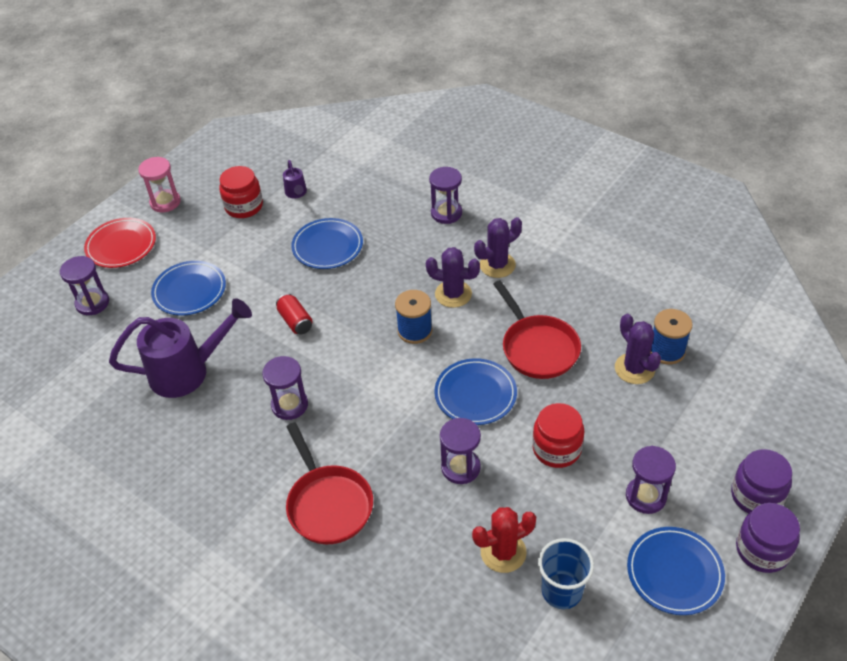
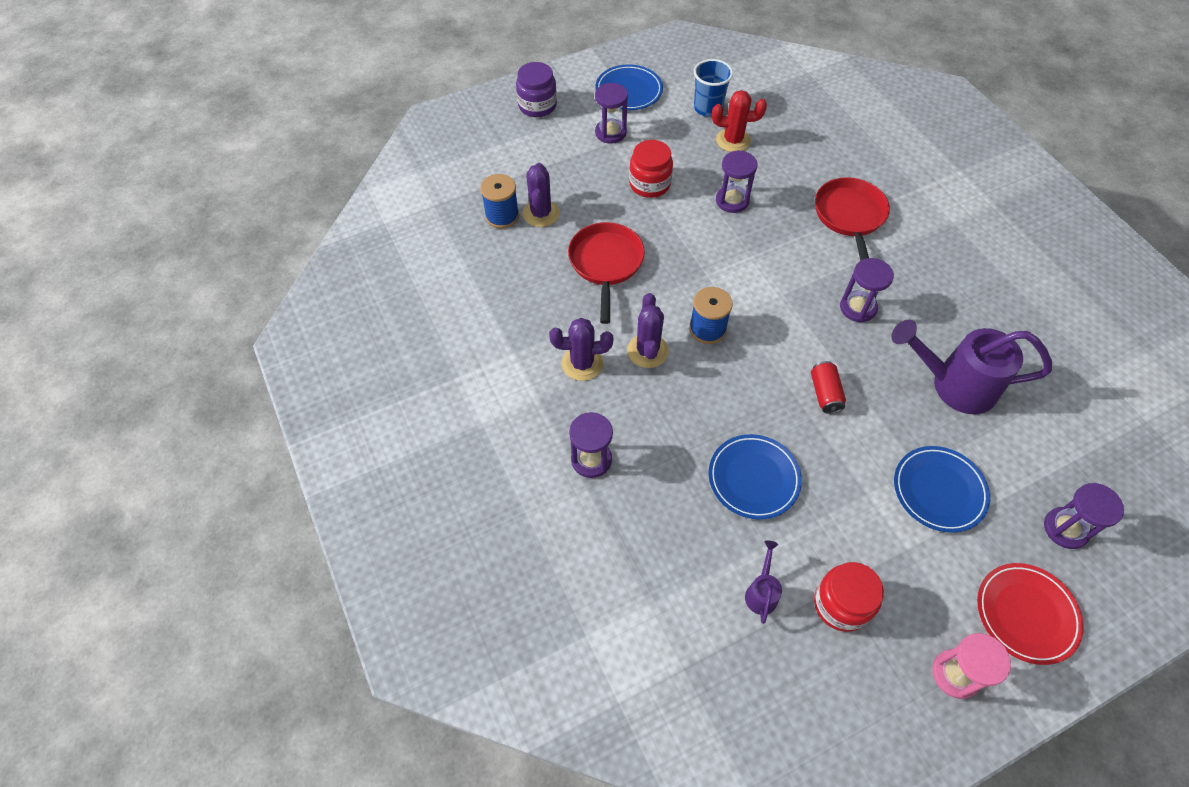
camera: 155 degrees left, 10 degrees up
purple cactus [426,247,480,308] -> purple cactus turned 45 degrees clockwise [627,293,669,368]
blue plate [434,358,517,425] -> none
purple jar [736,503,800,573] -> none

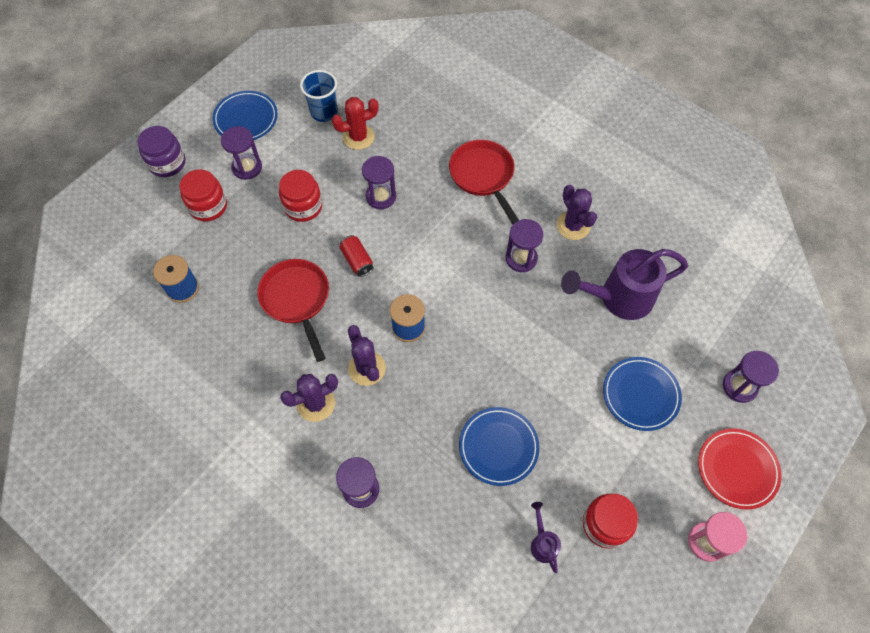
camera: 25 degrees left, 5 degrees up
purple cactus [523,163,560,227] -> purple cactus moved to [556,185,597,240]
red can [811,361,846,414] -> red can moved to [340,235,374,277]
none -> red jar [179,169,227,221]

